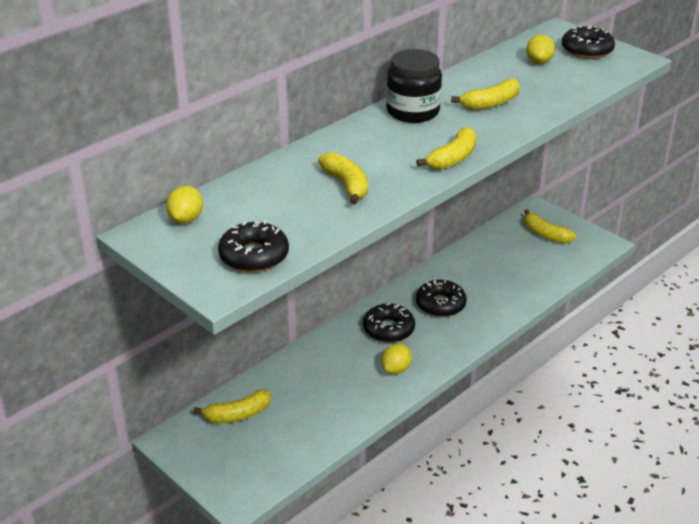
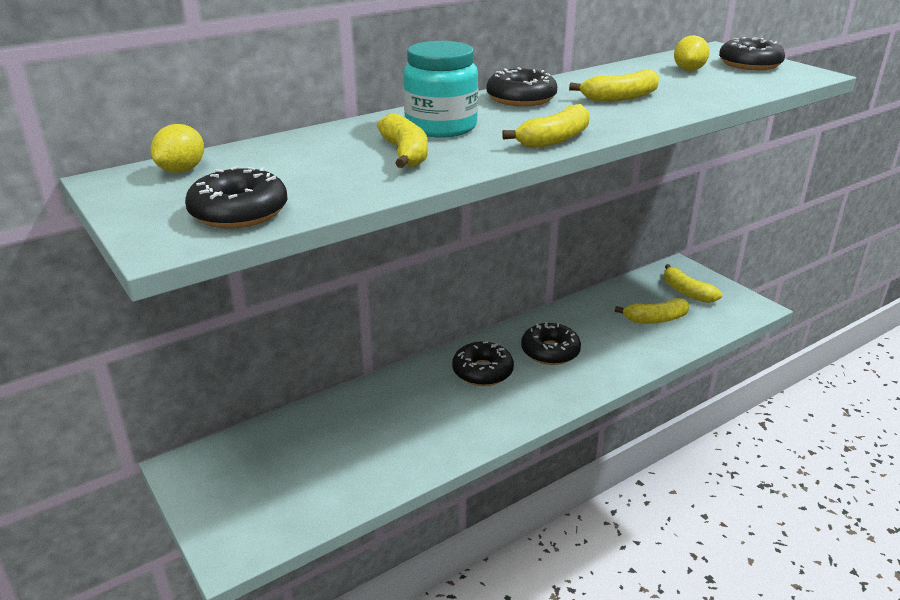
camera: 10 degrees right, 5 degrees down
yellow banana [193,390,271,423] -> yellow banana moved to [615,298,690,324]
yellow lemon [381,343,412,374] -> none
black jar [386,49,442,123] -> black donut [486,67,557,107]
none -> turquoise jar [403,41,478,137]

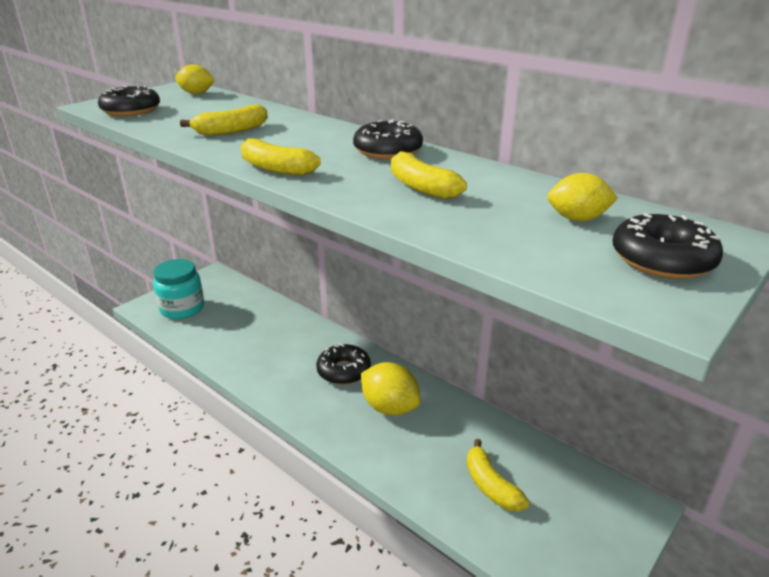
camera: 75 degrees right, 0 degrees up
turquoise jar [403,41,478,137] -> turquoise jar moved to [153,259,204,319]
black donut [521,322,581,365] -> yellow lemon [361,362,421,416]
yellow banana [664,264,722,303] -> none

